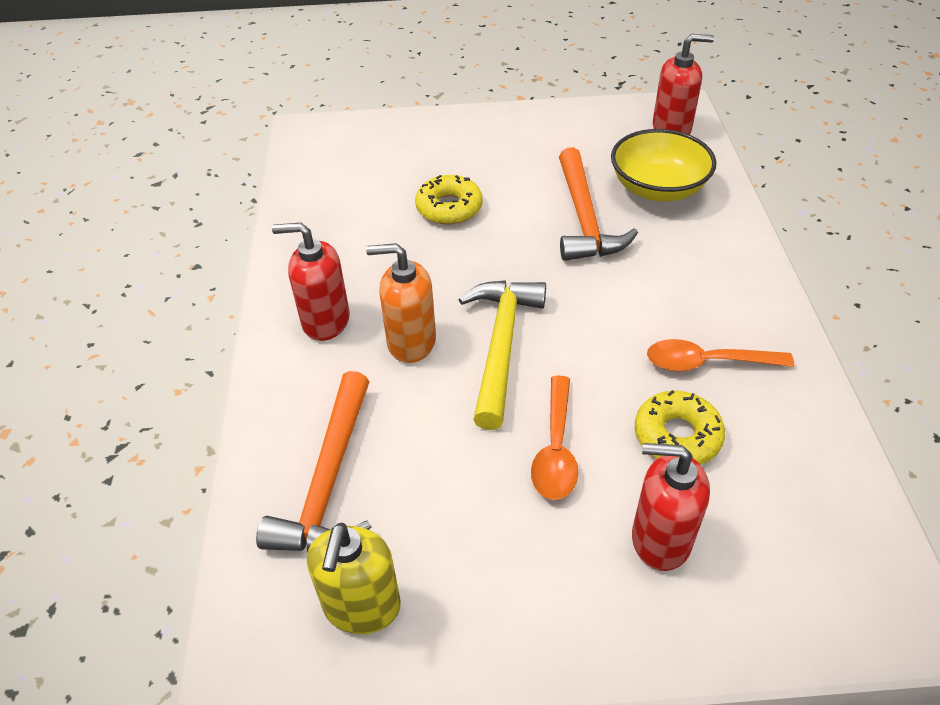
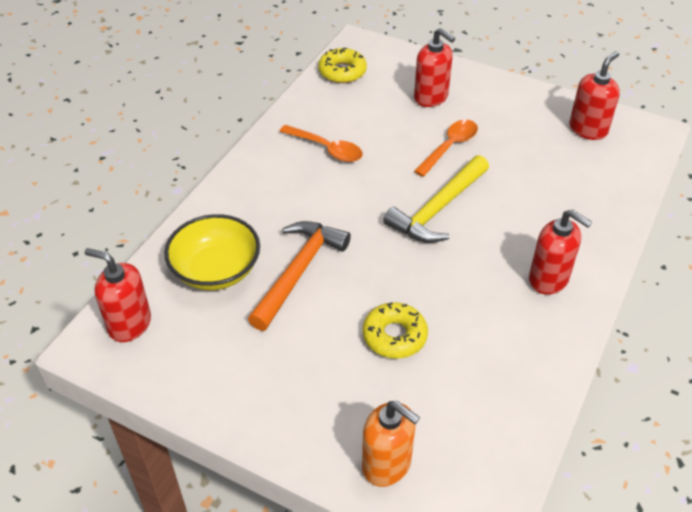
camera: 150 degrees left, 0 degrees up
orange hammer [256,371,371,552] -> none
yellow soap dispenser [307,523,401,634] -> red soap dispenser [569,51,620,140]
orange soap dispenser [366,243,436,363] -> orange soap dispenser moved to [362,401,420,487]
yellow donut [635,390,725,465] -> yellow donut moved to [318,48,367,83]

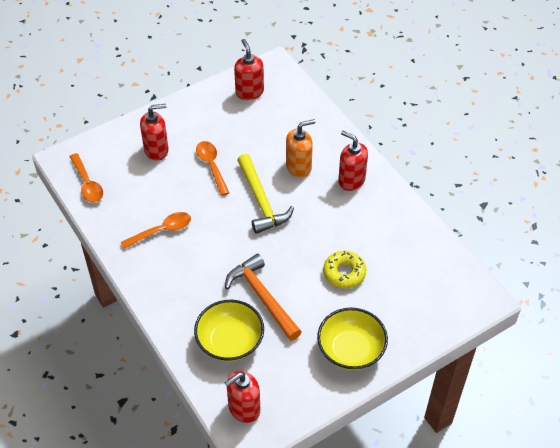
camera: 60 degrees left, 5 degrees up
yellow donut [318,48,367,83] -> orange spoon [69,153,103,202]
orange soap dispenser [362,401,420,487] -> orange soap dispenser moved to [286,119,315,178]
red soap dispenser [529,209,592,295] -> red soap dispenser turned 120 degrees counterclockwise [338,131,368,191]
none -> yellow bowl [317,307,388,370]

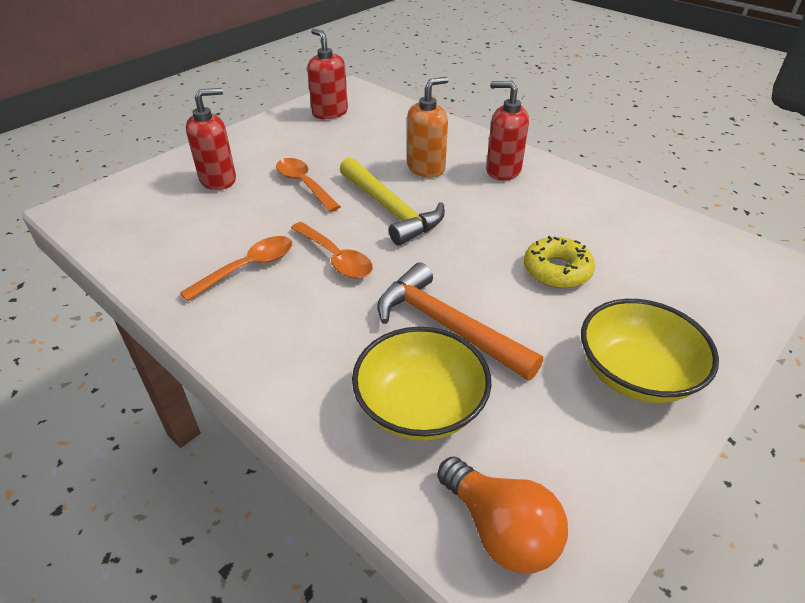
camera: 15 degrees left, 10 degrees down
orange spoon [69,153,103,202] -> orange spoon moved to [291,222,373,279]
red soap dispenser [225,371,260,423] -> orange light bulb [438,456,568,574]

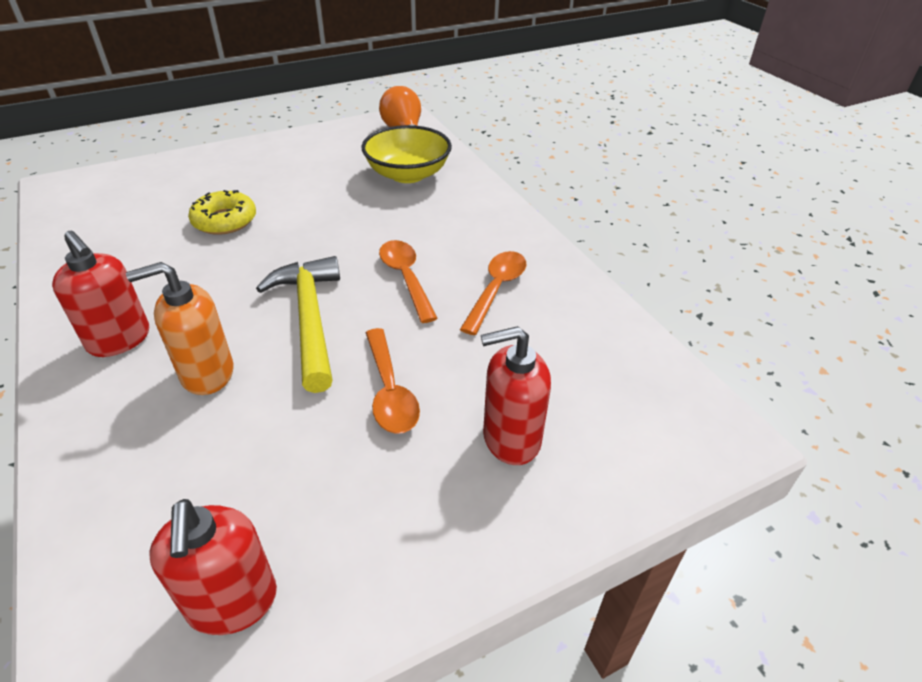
camera: 160 degrees left, 0 degrees up
orange spoon [180,236,292,302] -> orange spoon turned 135 degrees clockwise [460,251,526,335]
orange hammer [377,262,543,381] -> none
yellow bowl [581,299,719,403] -> none

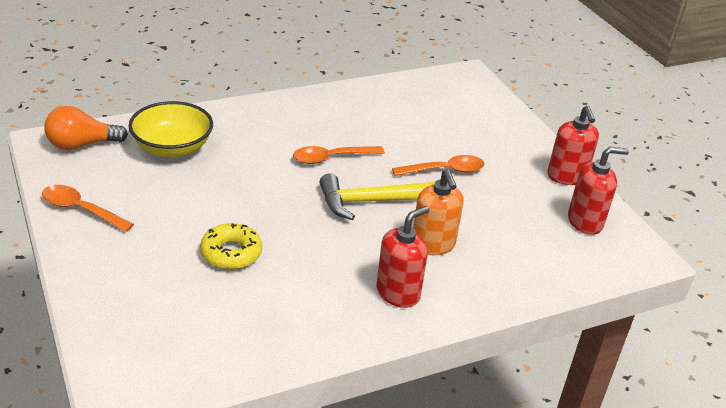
camera: 90 degrees left, 5 degrees down
orange spoon [460,251,526,335] -> orange spoon moved to [42,185,134,232]
red soap dispenser [481,326,551,465] -> red soap dispenser moved to [547,106,599,185]

